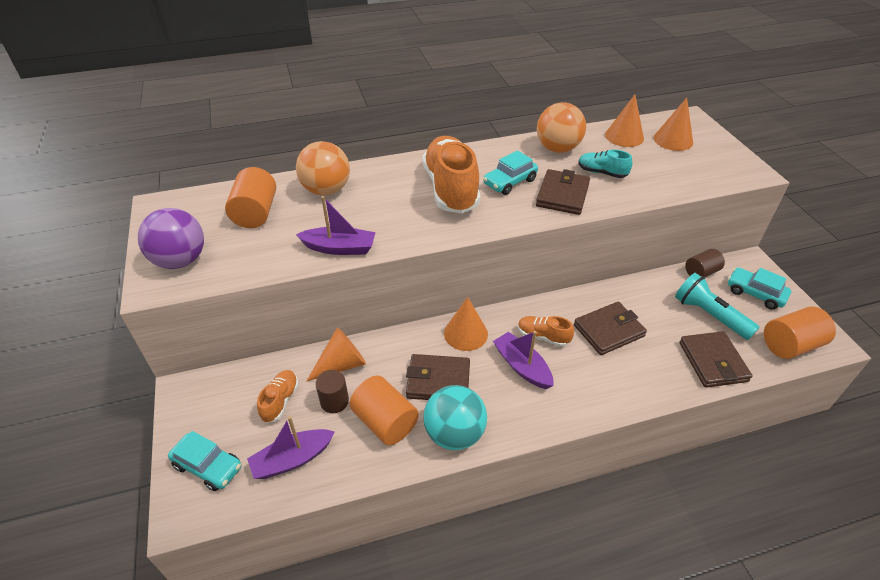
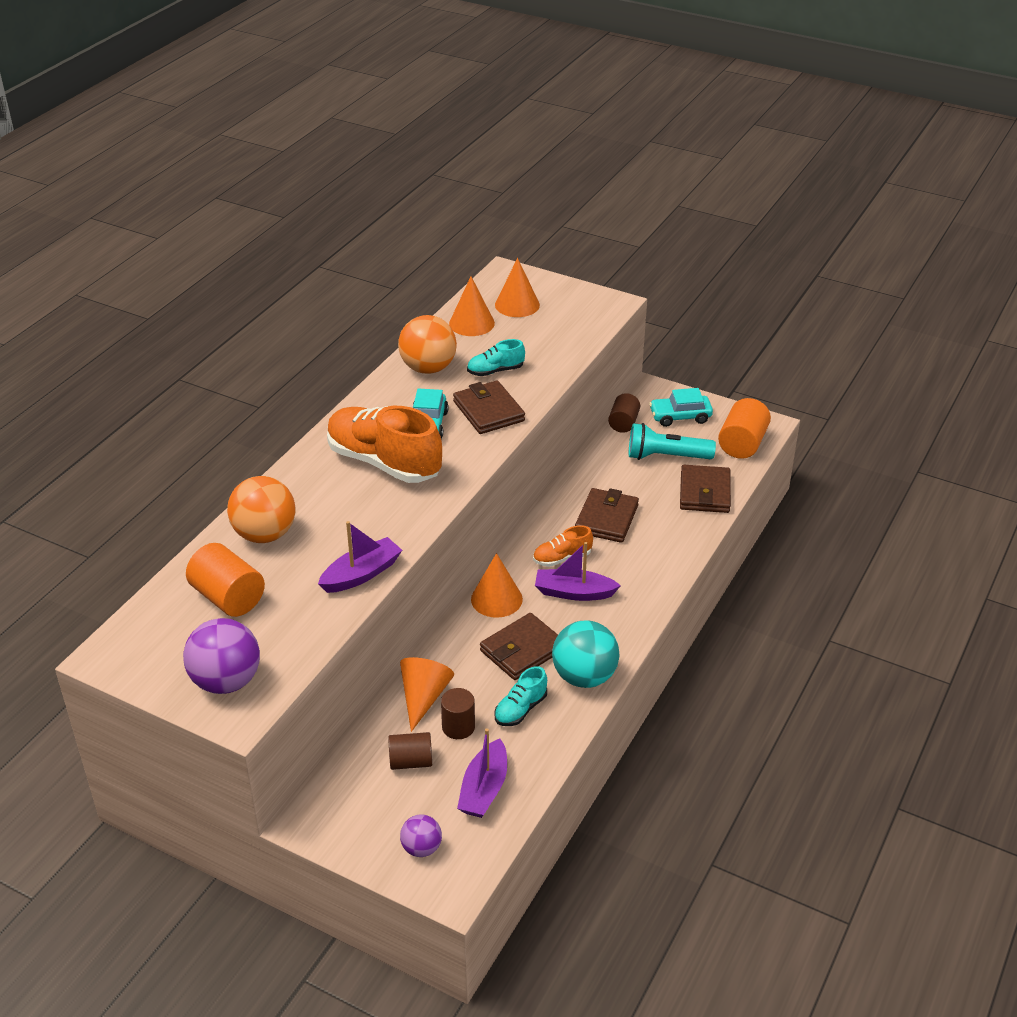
camera: 45 degrees left, 5 degrees down
turquoise car [168,431,241,491] -> purple ball [400,814,442,857]
orange shoe [257,370,299,423] -> brown cylinder [388,732,432,770]
orange cylinder [349,375,419,445] -> turquoise shoe [494,666,547,726]
brown wallet [679,331,752,388] -> brown wallet turned 60 degrees clockwise [680,465,731,513]

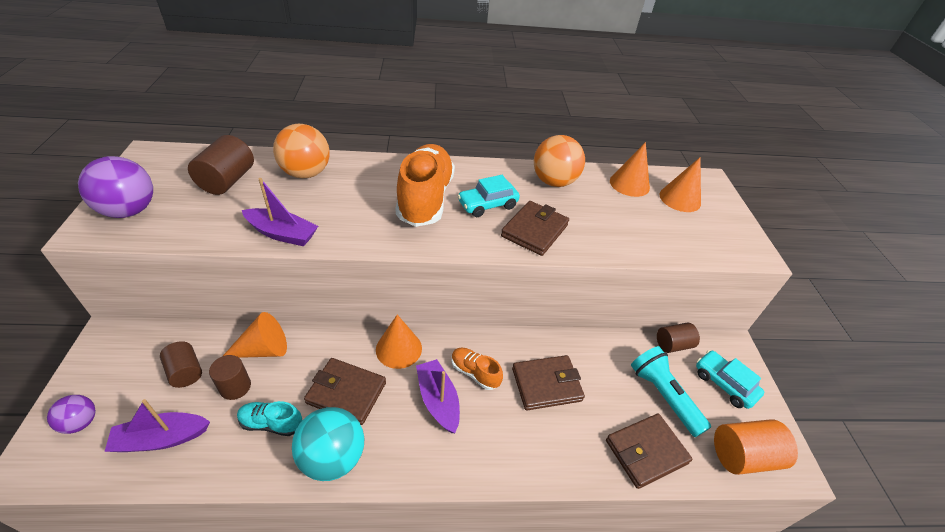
camera: 55 degrees right, 5 degrees up
orange cylinder [186,543,265,617] -> brown cylinder [188,135,254,195]
turquoise shoe [467,339,525,376] -> none

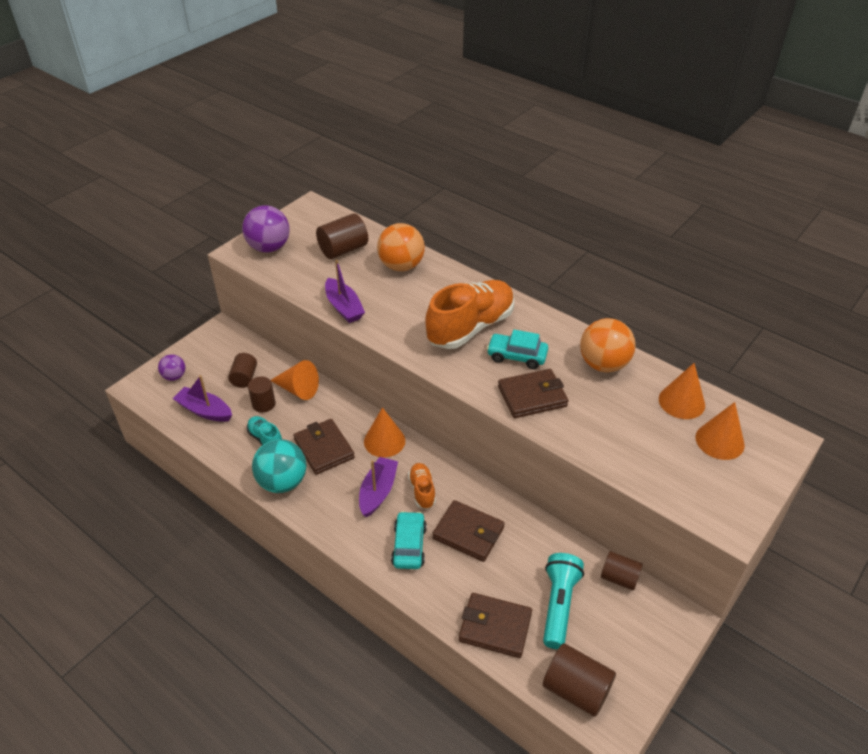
camera: 45 degrees right, 0 degrees up
turquoise car [696,350,765,409] -> turquoise car moved to [391,511,427,569]
orange cylinder [714,419,798,475] -> brown cylinder [543,643,616,717]

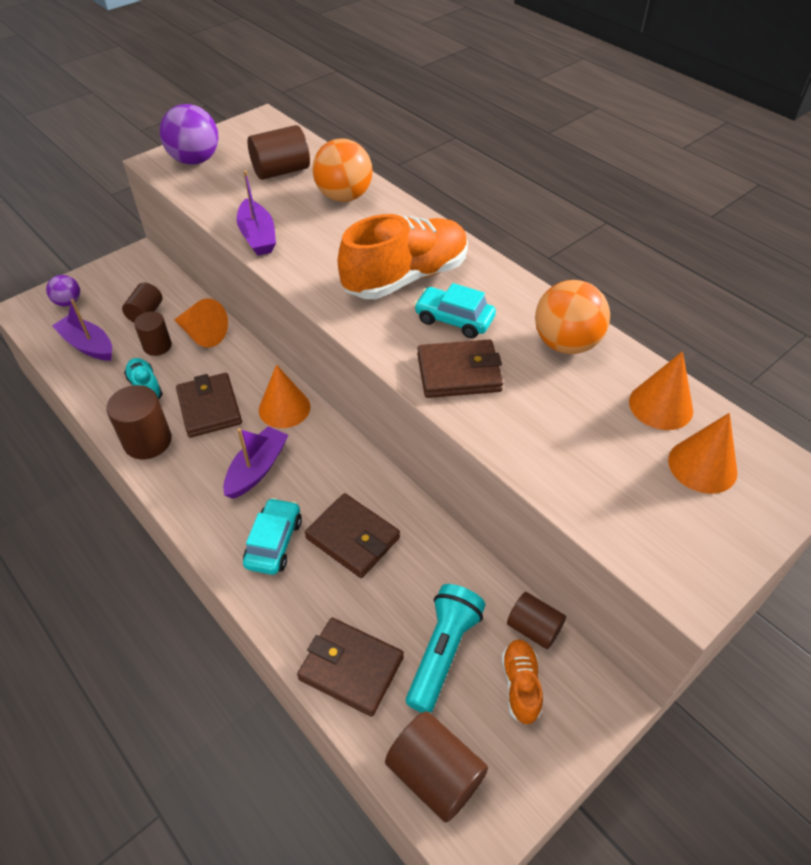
camera: 10 degrees right, 5 degrees up
turquoise ball [252,439,306,493] -> brown cylinder [106,385,172,459]
orange shoe [408,463,436,509] -> orange shoe moved to [501,639,543,725]

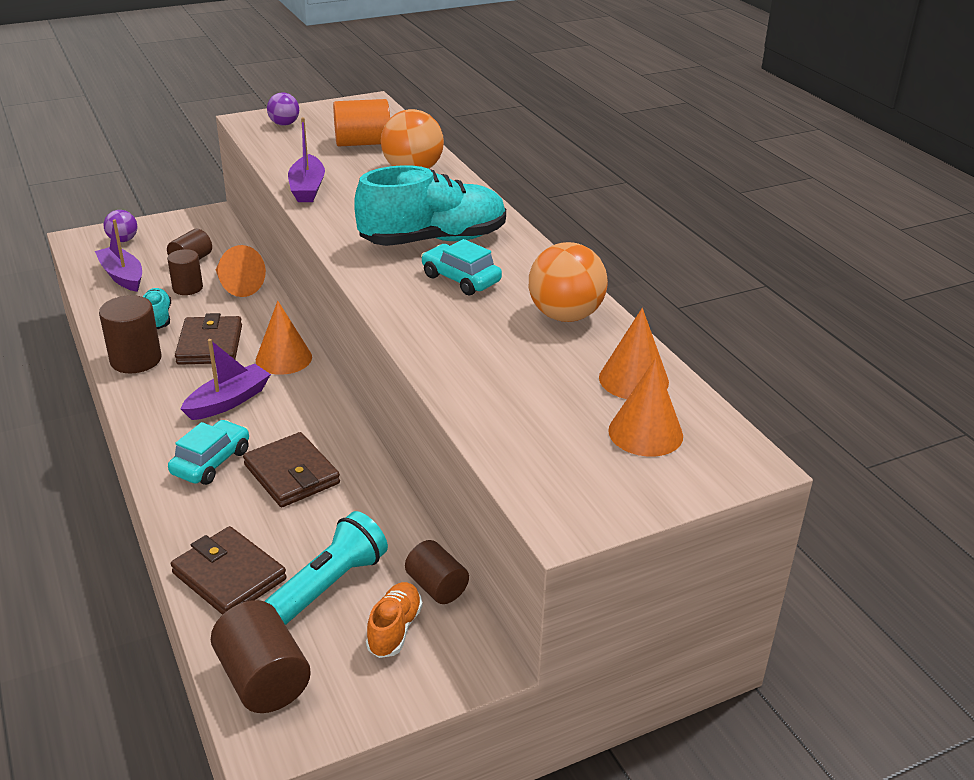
camera: 15 degrees right, 15 degrees down
purple ball [160,104,218,165] -> purple ball [267,92,299,126], size x0.56
brown cylinder [247,125,310,180] -> orange cylinder [333,99,390,146]
orange shoe [338,214,468,299] -> turquoise shoe [354,165,506,246]
brown wallet [417,340,503,398] -> none

